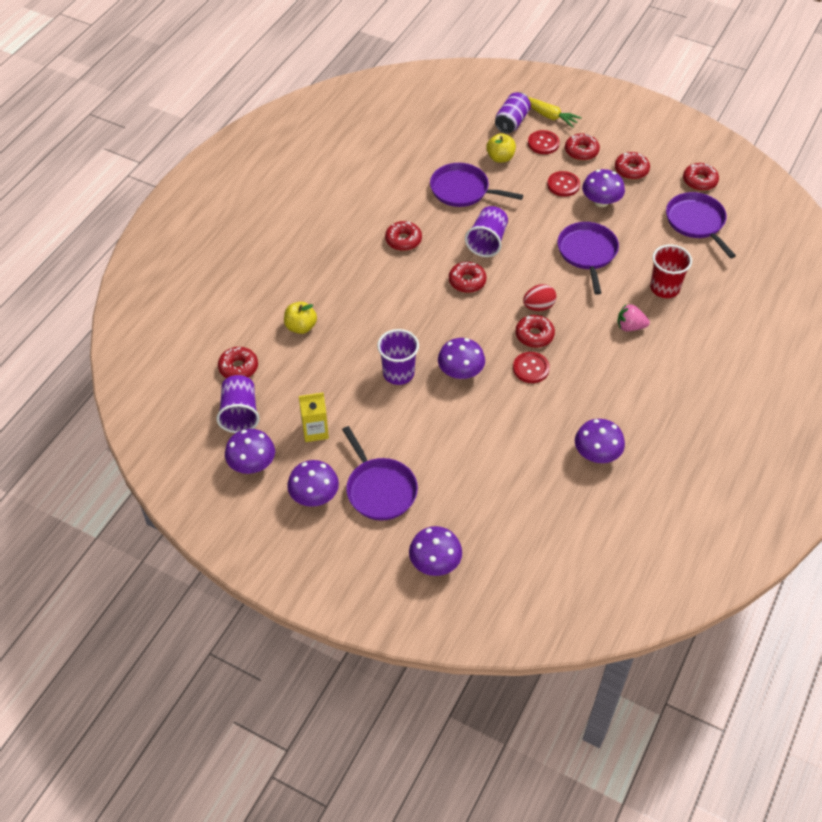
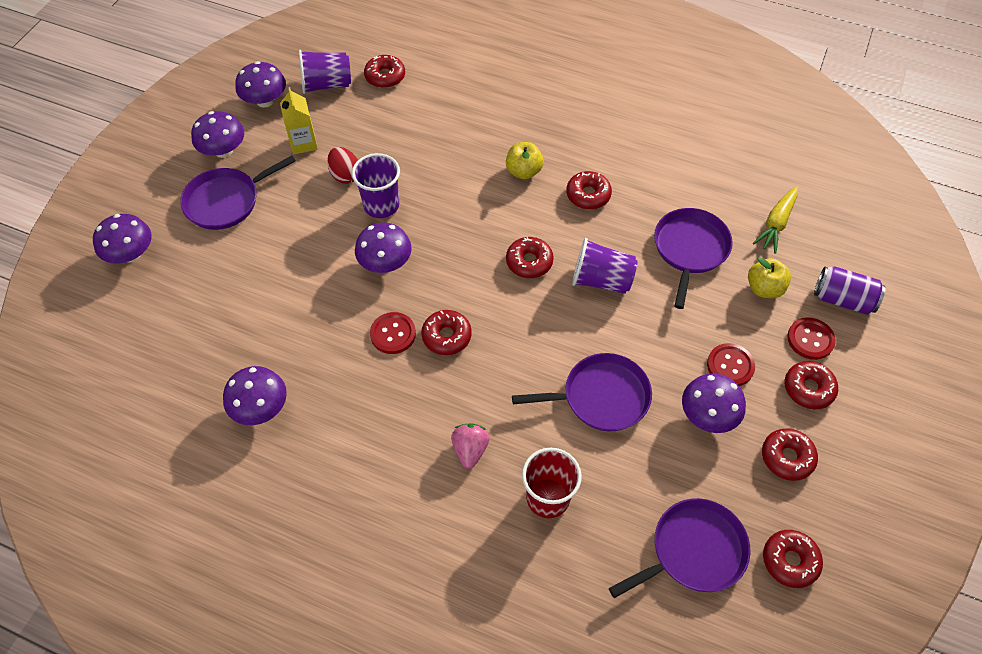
camera: 85 degrees right, 5 degrees up
yellow apple [284,302,317,334] -> yellow apple moved to [506,142,544,179]
red egg [523,284,557,311] -> red egg moved to [327,147,358,184]
yellow carrot [528,97,582,128] -> yellow carrot moved to [753,186,798,254]

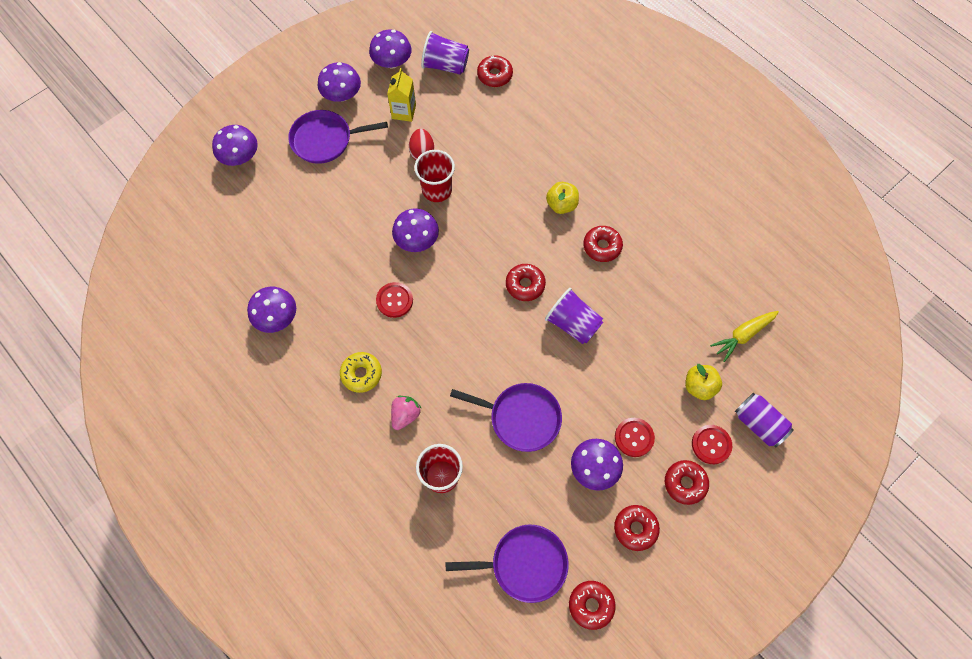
camera: 25 degrees right, 10 degrees up
purple cup [352,153,400,218] -> red cup [414,150,455,202]
red donut [421,310,472,355] -> none
purple pan [654,208,733,309] -> none
none -> yellow donut [340,352,382,393]

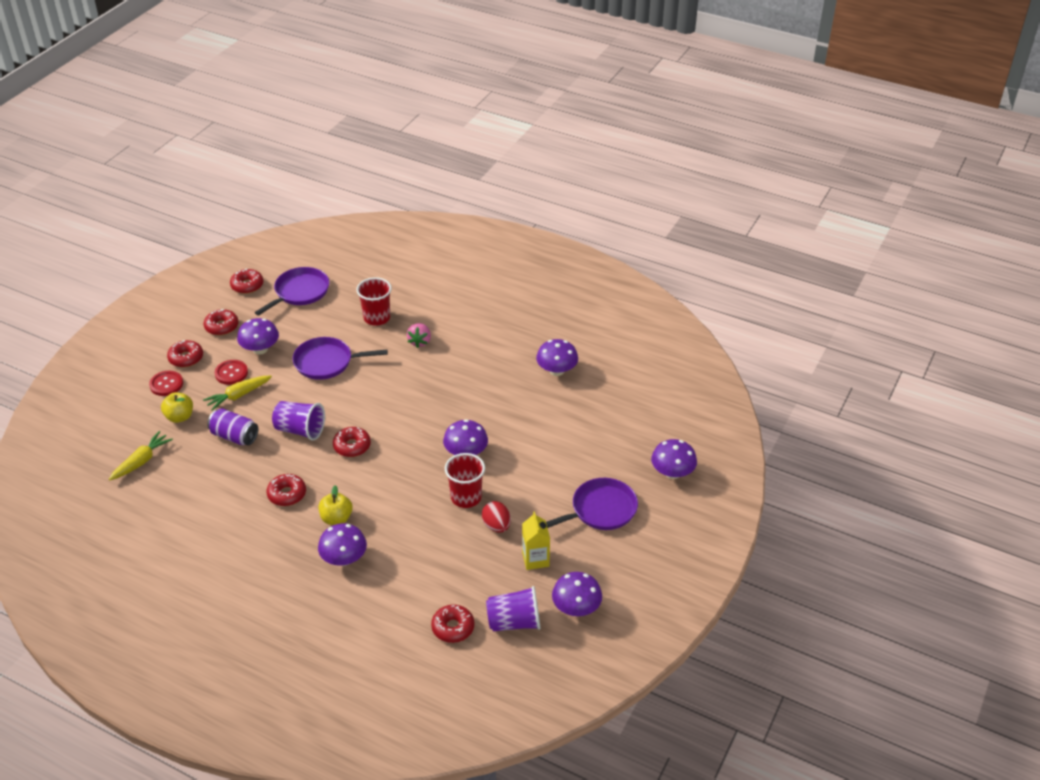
camera: 160 degrees right, 25 degrees down
purple mushroom [318,62,361,102] -> purple mushroom moved to [318,523,367,566]
yellow donut [340,352,382,393] -> none
red button [376,282,413,318] -> none
purple pan [446,525,568,603] -> purple pan turned 150 degrees clockwise [255,267,329,316]
purple can [735,392,793,448] -> purple can moved to [208,408,258,445]
none -> yellow carrot [203,375,272,411]

